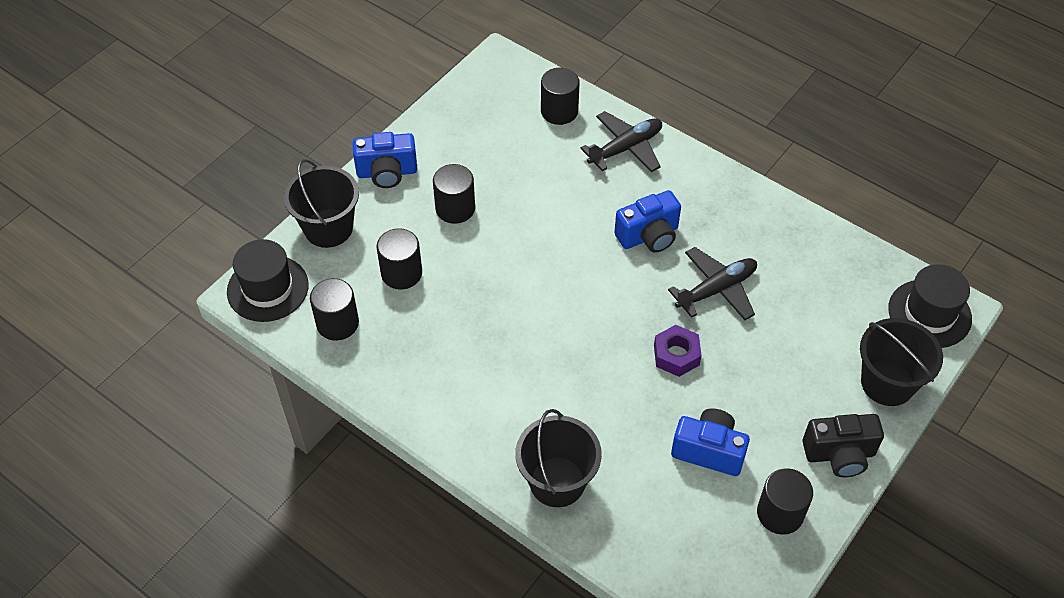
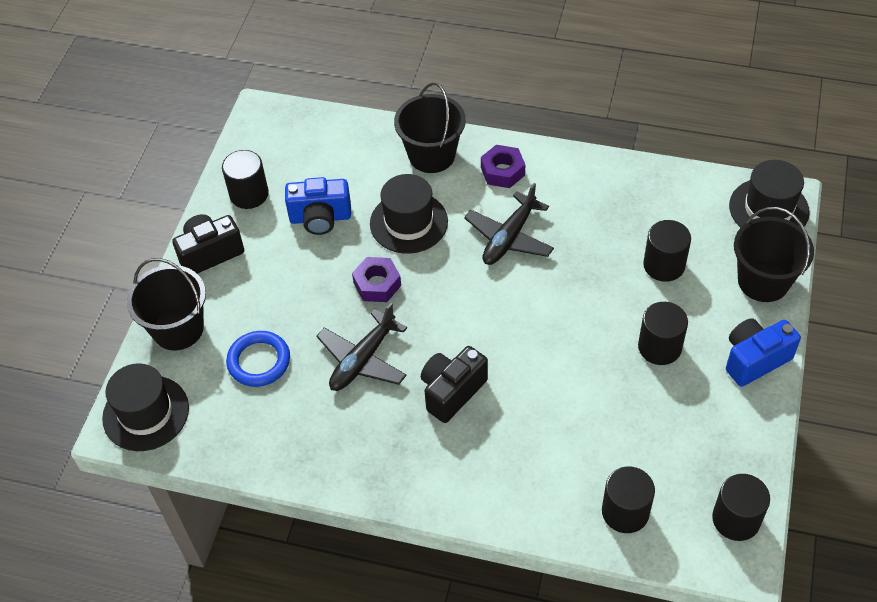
camera: 160 degrees right, 0 degrees up
black cylinder [310,278,359,341] -> black cylinder moved to [712,474,770,541]
black plane [580,111,662,173] -> black plane moved to [464,183,554,265]
blue camera [614,190,681,253] -> black camera [421,346,488,423]
none -> blue ring [226,331,290,387]
none -> black hat [370,174,448,254]
none -> purple nut [481,145,525,188]

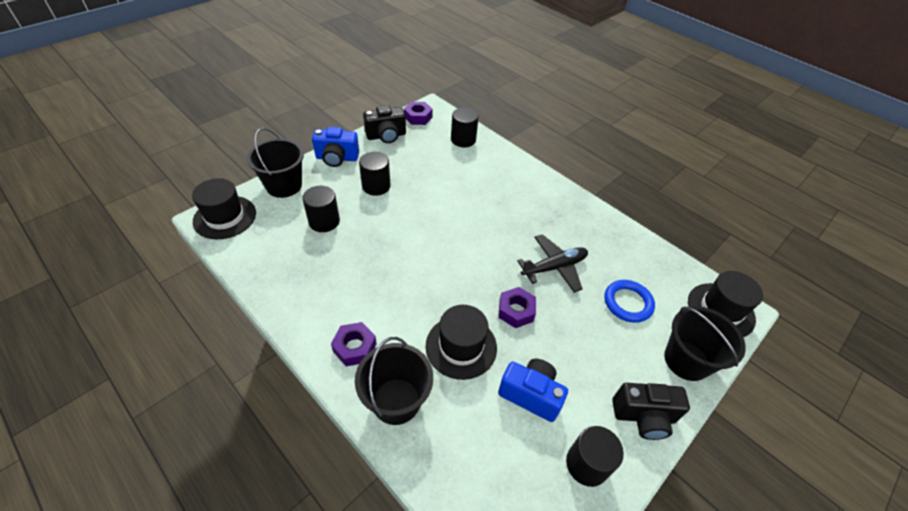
camera: 155 degrees left, 5 degrees down
black camera [421,346,488,423] -> black camera moved to [363,105,406,143]
black plane [464,183,554,265] -> none
black cylinder [712,474,770,541] -> purple nut [404,102,433,125]

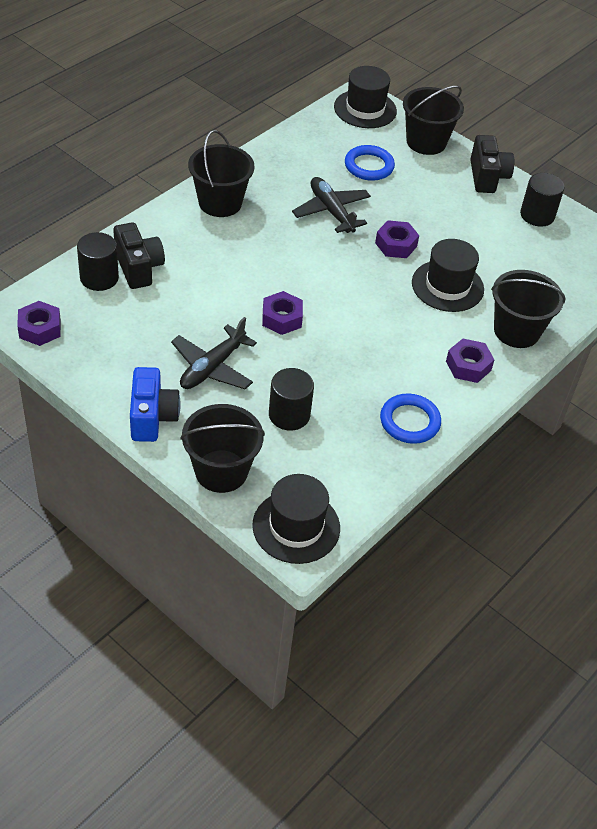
camera: 95 degrees left, 0 degrees up
black cylinder [359,152,391,196] -> black plane [171,317,257,389]
black camera [363,105,406,143] -> black camera moved to [113,222,165,289]
blue camera [498,359,568,422] -> none
none -> black bucket [188,130,255,217]
none -> purple nut [262,291,303,335]
none -> blue ring [380,393,441,444]

